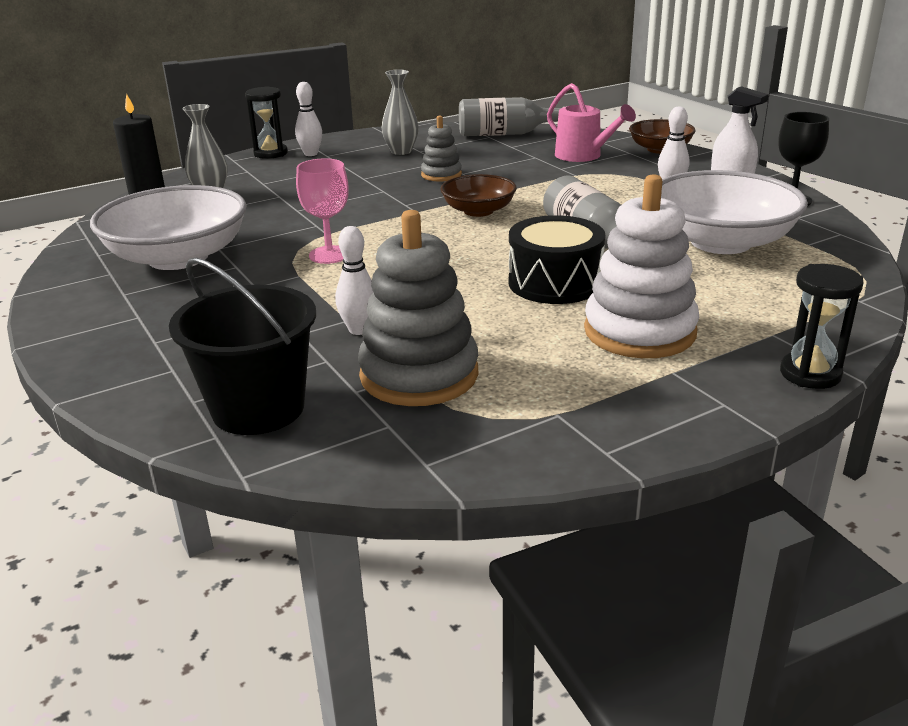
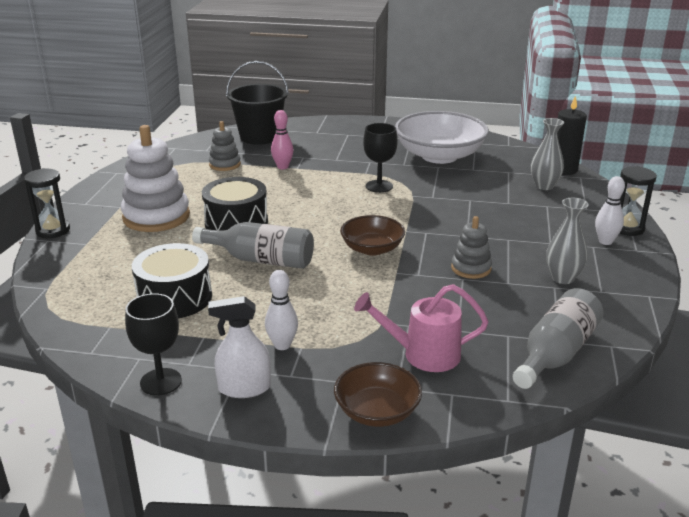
camera: 130 degrees right, 0 degrees up
pink goblet [296,158,349,264] -> black goblet [363,123,398,193]
white bowling pin [335,226,374,335] -> pink bowling pin [271,110,294,169]
grey stacking toy [358,210,478,406] -> grey stacking toy [209,121,241,171], size x0.54
white bowl [661,170,808,254] -> black drum [132,243,212,318]

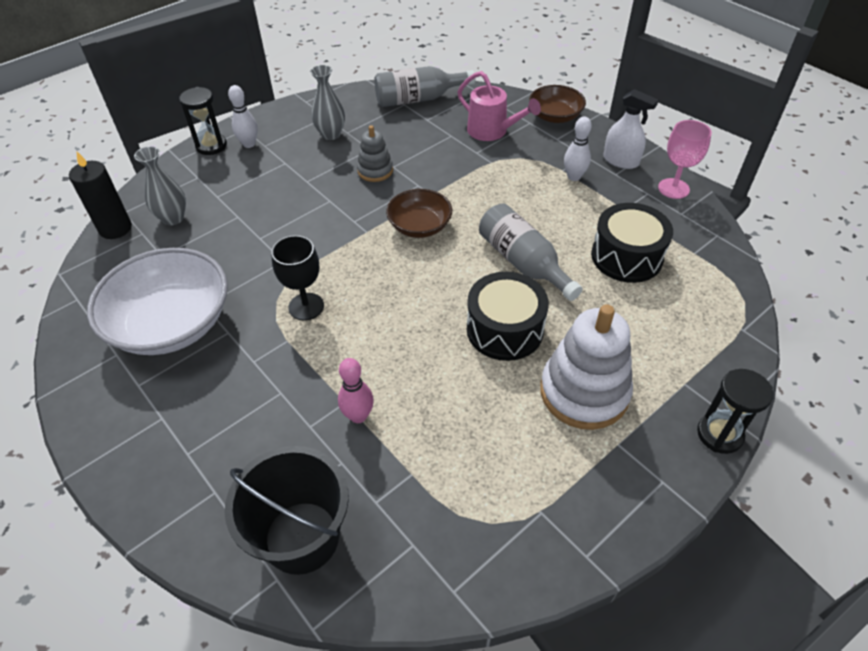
camera: 140 degrees left, 20 degrees up
black goblet [125,293,182,396] -> pink goblet [658,120,712,199]
grey stacking toy [209,121,241,171] -> none

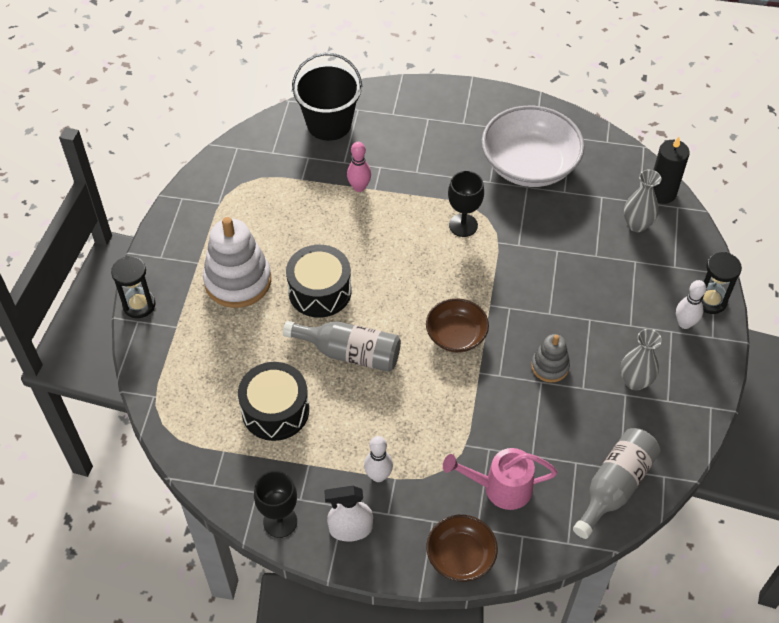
camera: 140 degrees right, 5 degrees up
pink goblet [658,120,712,199] -> black goblet [254,471,297,538]

